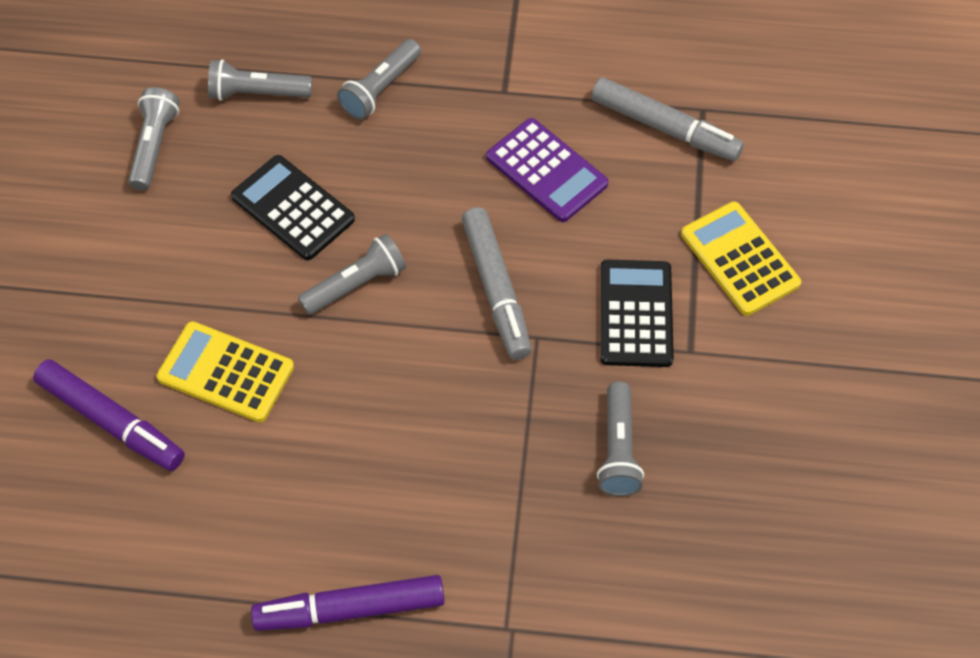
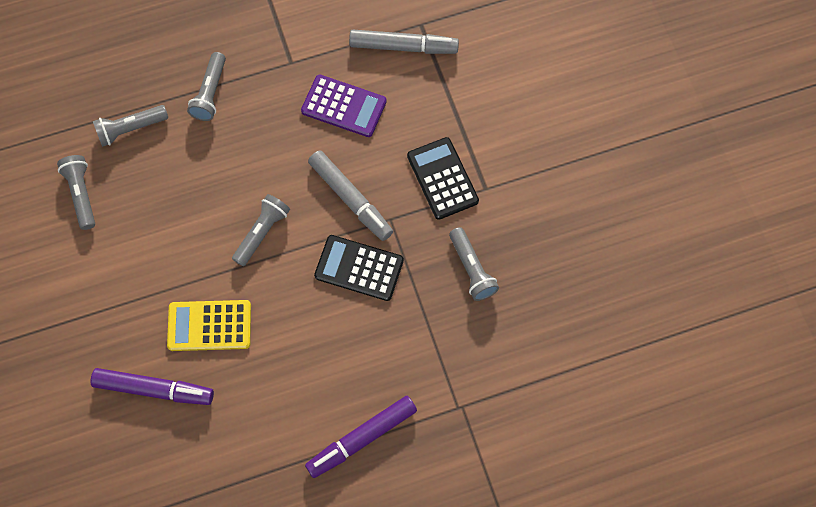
camera: 25 degrees left, 10 degrees up
black calculator [231,155,355,260] -> black calculator moved to [314,235,404,301]
yellow calculator [681,201,801,316] -> none

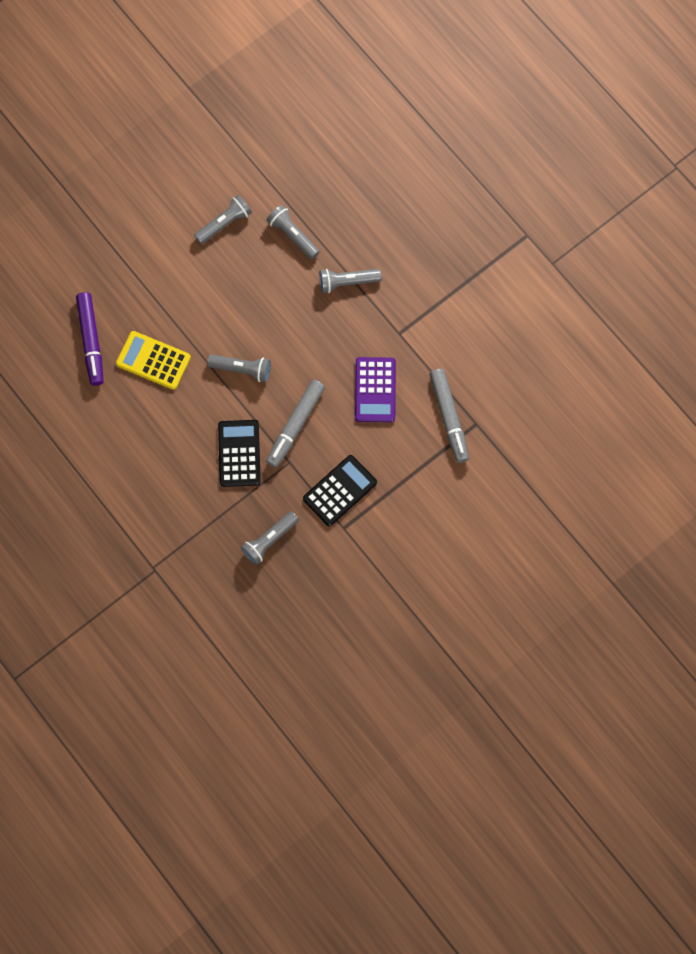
camera: 70 degrees right, 5 degrees up
yellow calculator [167,300,251,351] -> yellow calculator turned 45 degrees counterclockwise [116,331,191,390]
purple marker [305,396,417,478] -> none

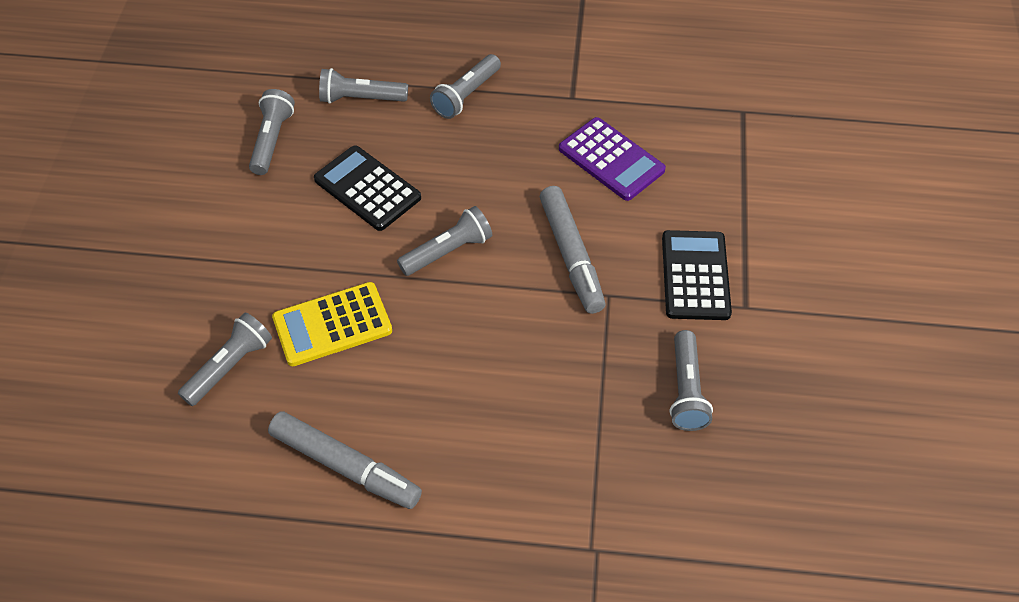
camera: 45 degrees left, 20 degrees down
purple marker [76,292,104,386] -> grey flashlight [178,312,272,406]
black calculator [218,420,261,487] -> black calculator moved to [314,146,421,231]
grey marker [429,369,469,463] -> grey marker moved to [268,412,422,509]

